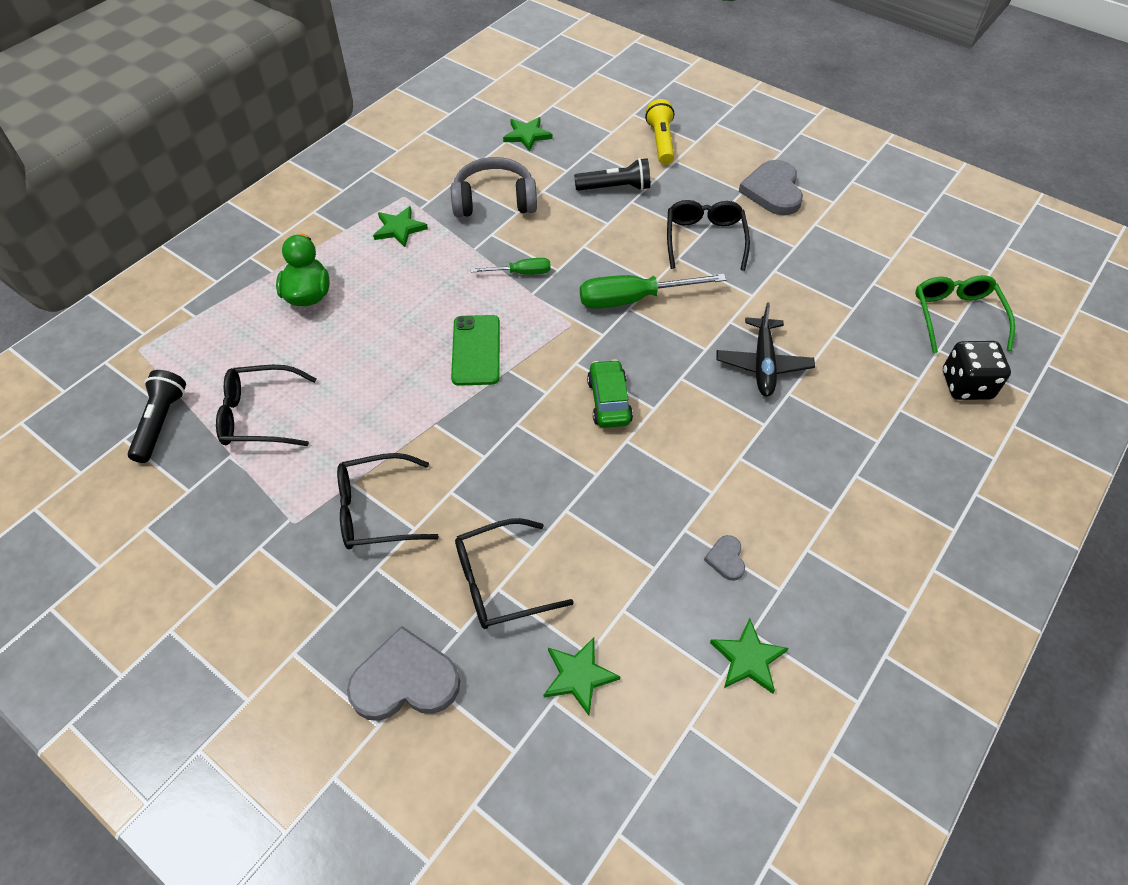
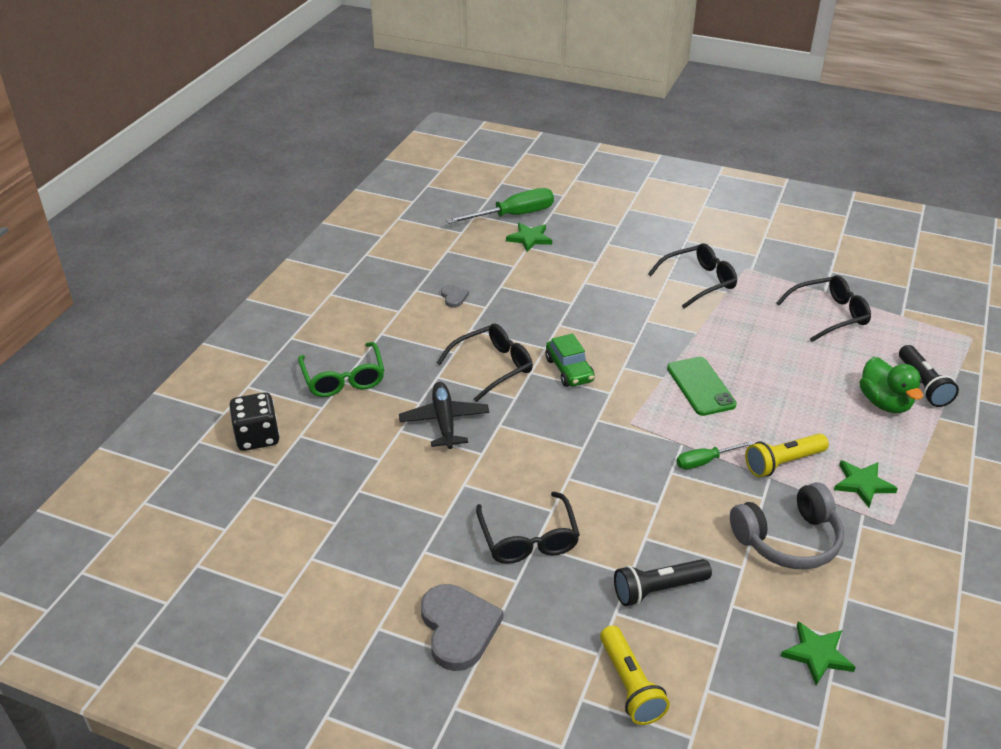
camera: 165 degrees right, 15 degrees down
black flashlight [127,370,186,463] -> black flashlight moved to [899,345,959,407]
grey heart [347,626,460,721] -> none
black glasses [455,518,574,629] -> black glasses moved to [437,323,533,402]
green screwdriver [580,274,726,309] -> green screwdriver moved to [446,188,554,224]
green star [710,618,789,694] -> none
green glasses [915,275,1015,353] -> green glasses moved to [298,342,384,397]
none -> yellow flashlight [745,433,829,477]

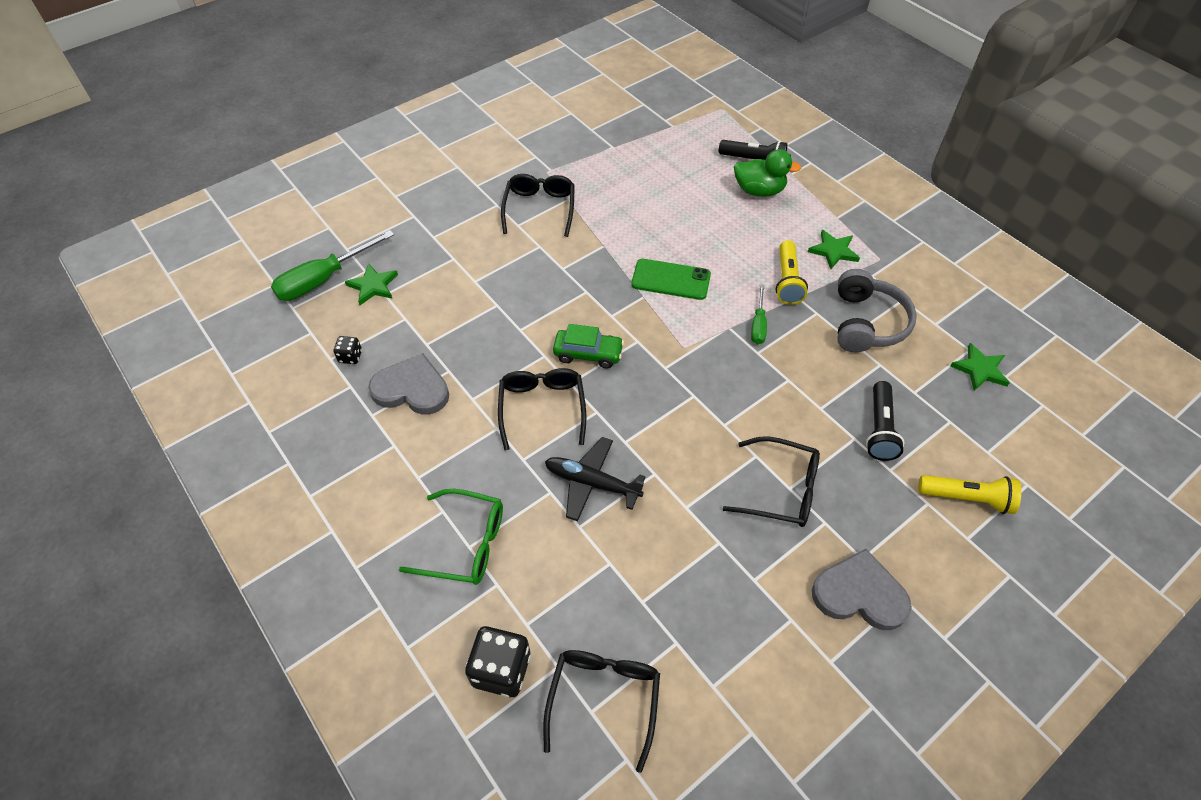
camera: 60 degrees left, 15 degrees up
grey heart [441,285,469,307] -> grey heart [368,353,449,414], size x2.12
green screwdriver [446,188,554,224] -> green screwdriver turned 135 degrees counterclockwise [271,230,394,301]
black glasses [776,275,871,342] -> black glasses moved to [543,650,660,773]
none -> black dice [333,336,362,364]

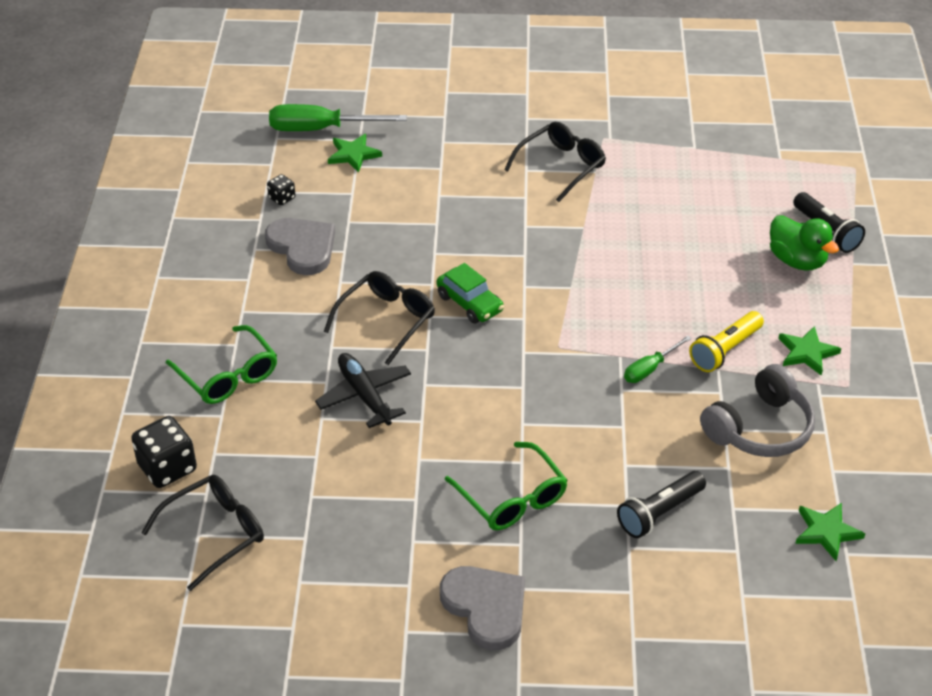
camera: 40 degrees right, 10 degrees down
green phone [631,259,711,300] -> none
black glasses [723,436,820,527] -> green glasses [445,442,568,531]
yellow flashlight [918,475,1021,514] -> none

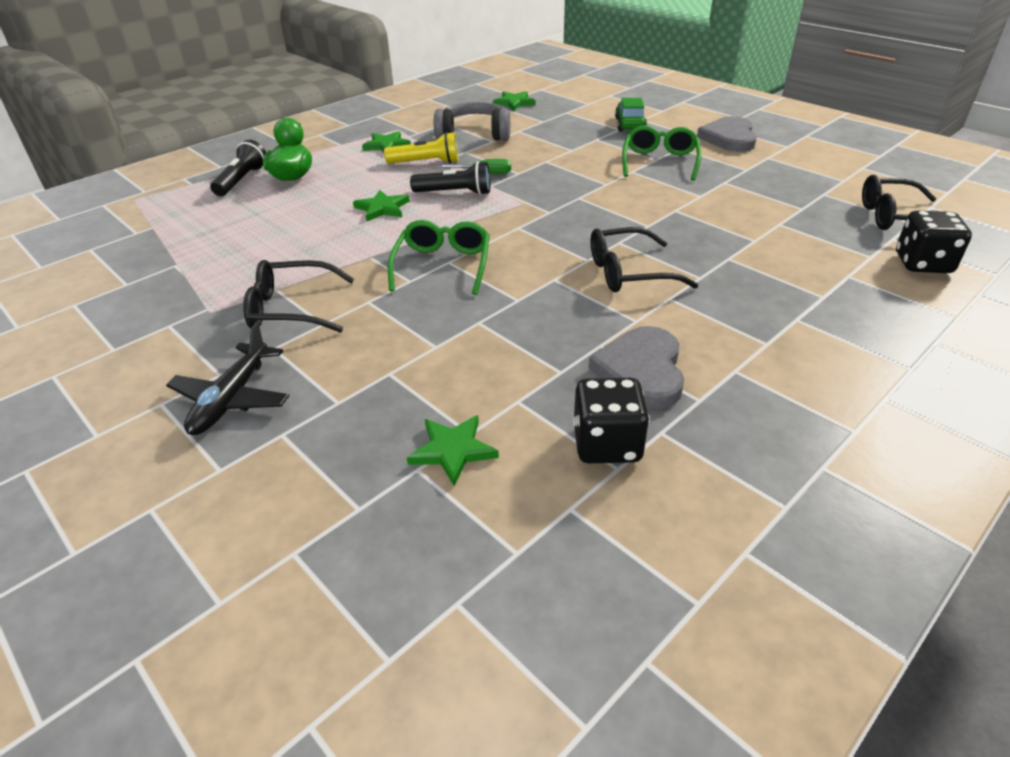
camera: 135 degrees left, 5 degrees down
green glasses [166,325,277,404] -> green glasses moved to [388,220,490,295]
black dice [267,174,296,205] -> black dice [573,378,650,463], size x1.90
green screwdriver [269,104,407,131] -> none
black plane [315,353,411,428] -> black plane moved to [166,323,289,435]
green car [437,263,504,324] -> green car moved to [615,98,647,132]
black flashlight [617,471,706,538] -> black flashlight moved to [410,161,490,195]
none -> green star [353,190,410,222]

